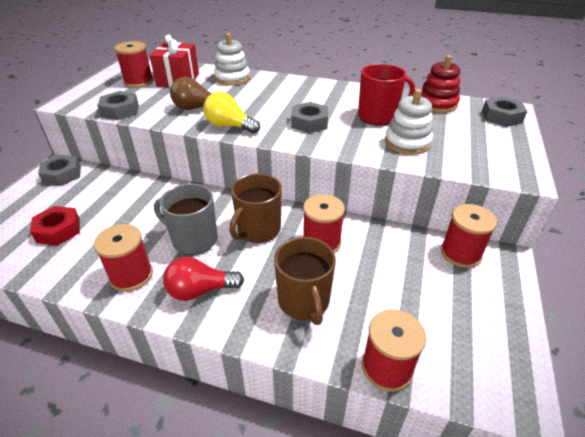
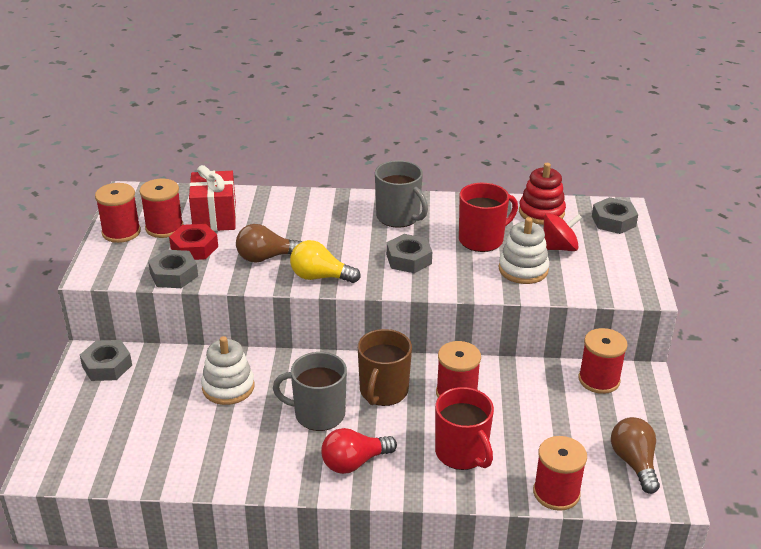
camera: 15 degrees left, 5 degrees down
red nut [30,206,80,246] -> red nut moved to [169,224,218,260]
red spool [94,224,153,292] -> red spool moved to [95,183,141,243]
white stacking toy [214,33,250,85] -> white stacking toy moved to [201,336,255,405]
brown mug [274,237,336,325] -> red mug [435,387,494,470]
none -> grey mug [375,160,428,228]
none -> red spinning top [543,213,582,251]
none -> brown light bulb [611,417,660,494]

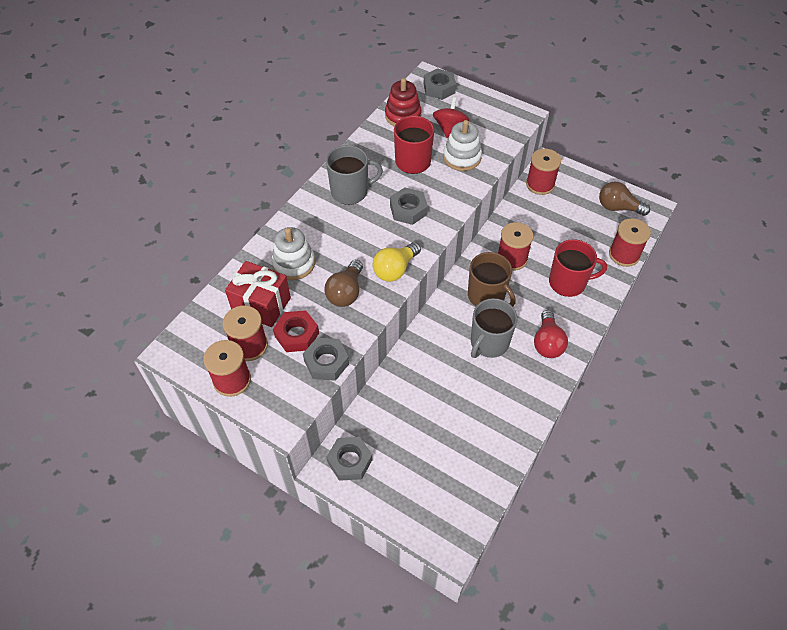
camera: 60 degrees left, 20 degrees up
white stacking toy [201,336,255,405] -> white stacking toy moved to [272,227,315,280]

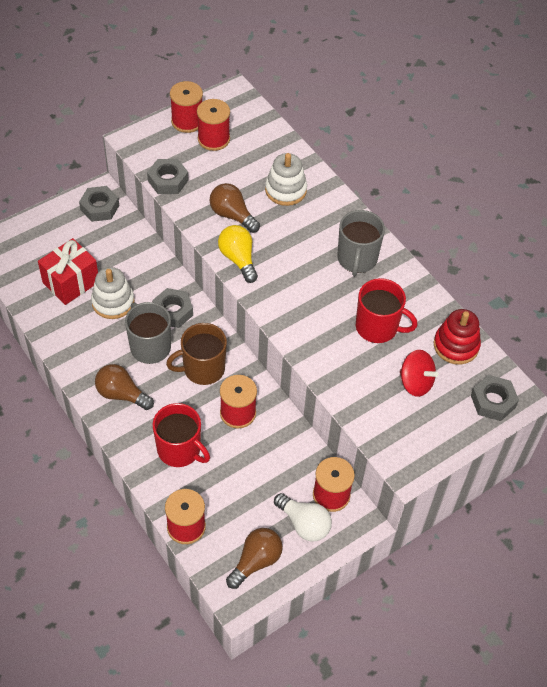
camera: 110 degrees right, 0 degrees up
red gift [225,261,291,327] -> red gift moved to [38,238,98,305]
red nut [273,310,319,352] -> none
grey nut [390,187,428,225] -> grey nut moved to [152,288,193,328]
white stacking toy [443,120,482,171] -> white stacking toy moved to [91,267,135,319]
red light bulb [534,310,568,358] -> brown light bulb [95,364,154,410]
red mug [549,239,607,297] -> red mug turned 75 degrees counterclockwise [153,403,210,467]
none -> white light bulb [274,493,332,542]

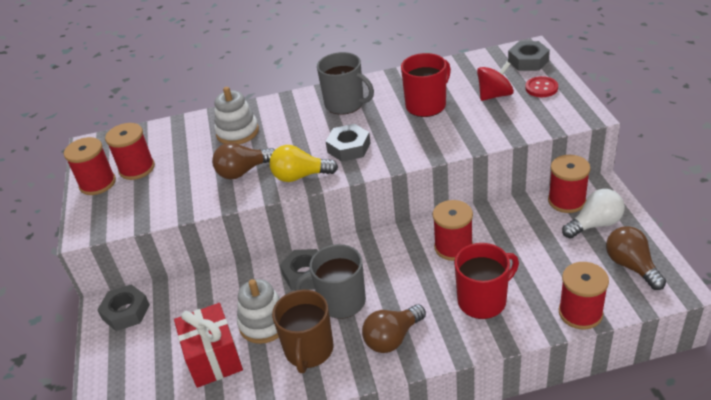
camera: 60 degrees left, 15 degrees down
grey nut [147,159,189,194] -> grey nut moved to [326,124,371,162]
brown mug [166,323,227,385] -> brown mug moved to [272,290,334,373]
red stacking toy [434,309,481,365] -> none
none -> red button [525,76,558,97]

